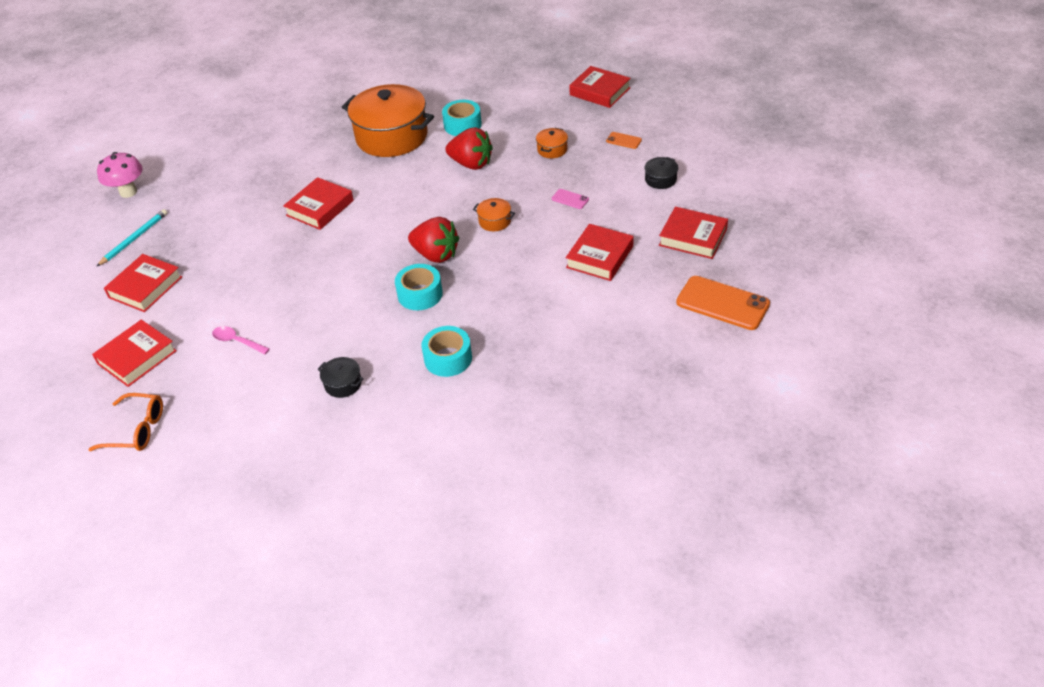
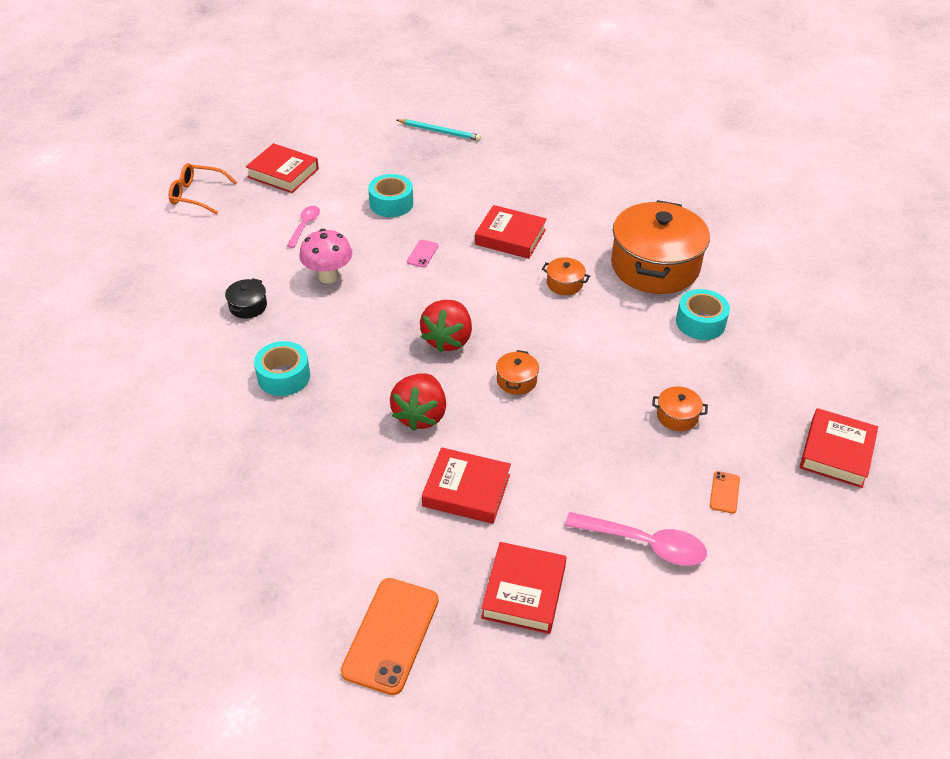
camera: 75 degrees right, 0 degrees up
orange glasses [88,393,163,451] -> orange glasses turned 105 degrees clockwise [169,163,237,215]
pink mushroom [97,152,143,198] -> pink mushroom moved to [299,229,352,284]
red book [104,254,182,312] -> none
turquoise tape [395,264,443,310] -> turquoise tape moved to [368,174,413,217]
red strawberry [445,127,493,170] -> red strawberry moved to [390,373,446,431]
pink phone [552,189,589,209] -> pink phone moved to [407,240,439,268]
black pot [645,157,678,189] -> pink spoon [565,512,707,566]
none -> orange pot [542,257,590,295]

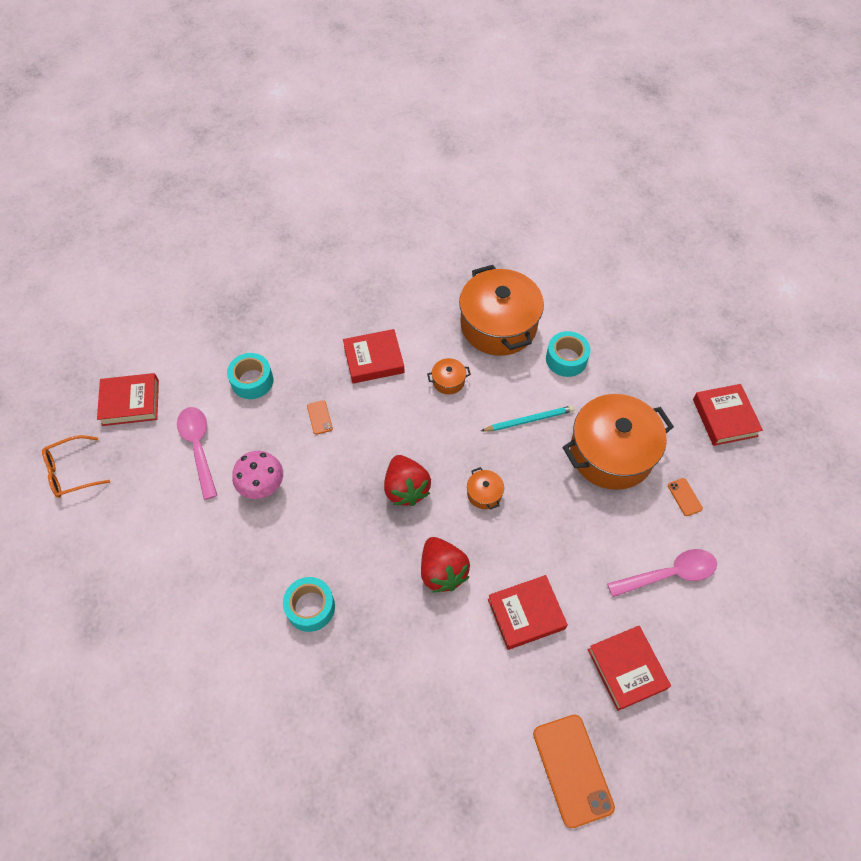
camera: 35 degrees left, 15 degrees up
black pot [225,278,267,319] -> none
pink spoon [287,206,320,248] -> pink spoon [177,407,217,500], size x1.66
turquoise pencil [397,119,481,141] -> turquoise pencil moved to [481,405,574,431]
pink phone [407,240,439,268] -> orange phone [307,400,333,435]
orange pot [652,386,708,431] -> orange pot [563,394,674,490], size x2.47

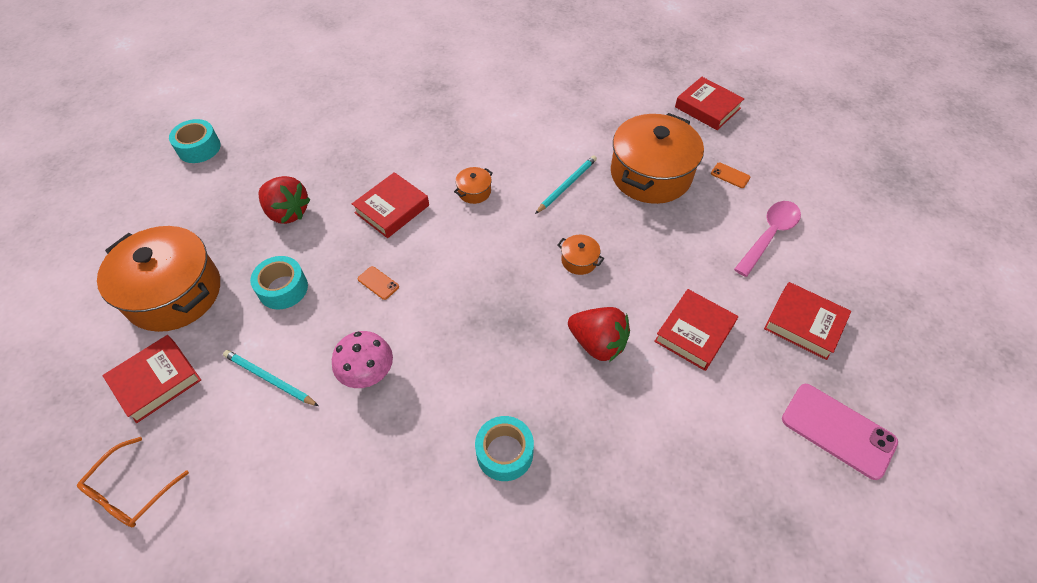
camera: 35 degrees left, 5 degrees down
pink spoon [177,407,217,500] -> turquoise pencil [223,350,319,406]
red strawberry [384,455,431,506] -> red strawberry moved to [259,176,311,224]
orange pot [459,265,544,356] -> orange pot moved to [97,226,220,332]
orange phone [533,715,615,828] -> pink phone [782,384,898,480]
turquoise tape [546,331,591,377] -> turquoise tape moved to [169,119,221,163]

